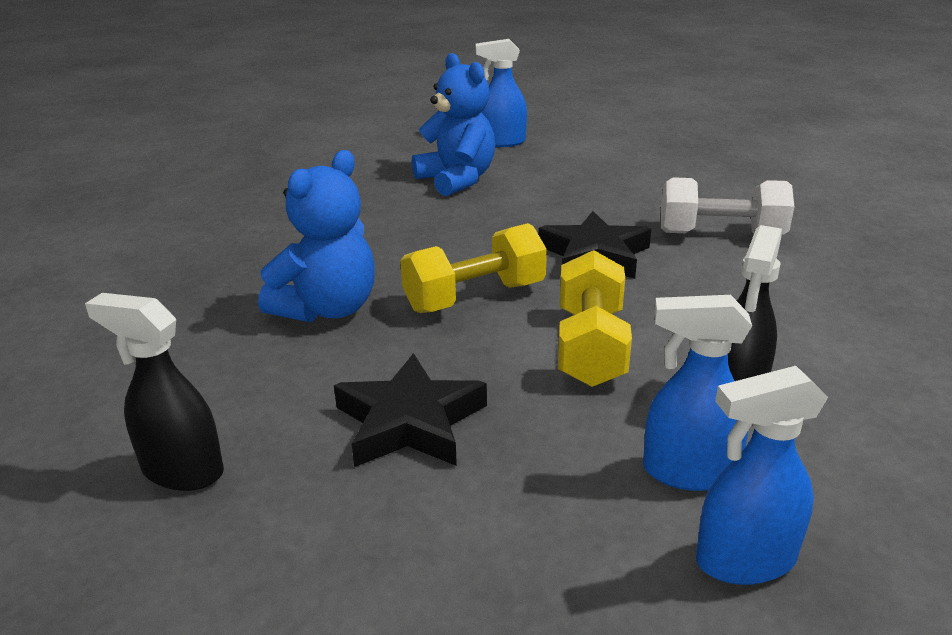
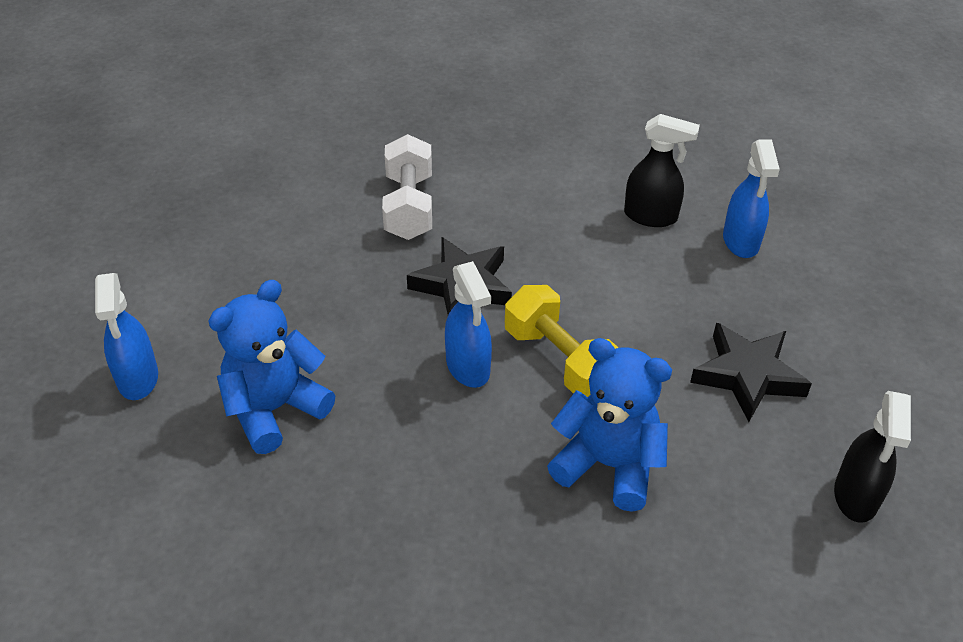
camera: 100 degrees left, 15 degrees up
yellow dumbbell [558,250,632,387] -> none
blue spray bottle [696,366,828,585] -> blue spray bottle moved to [445,261,492,388]

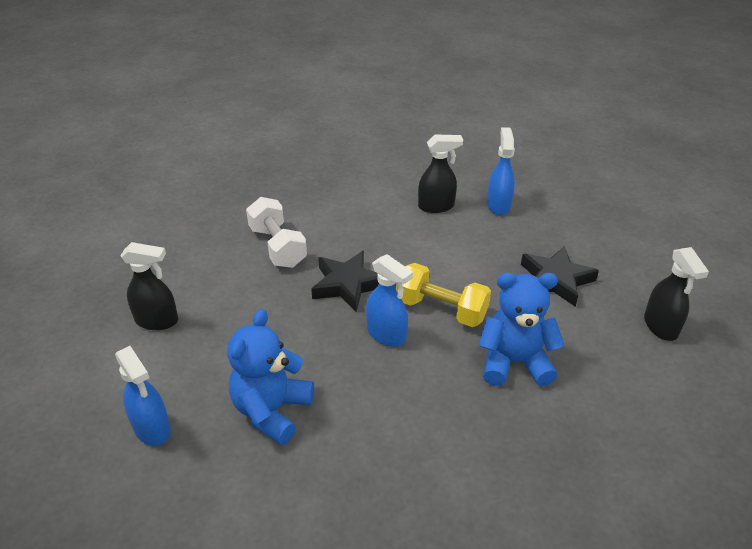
camera: 25 degrees left, 5 degrees down
blue spray bottle [723,140,780,258] -> blue spray bottle turned 150 degrees counterclockwise [487,127,515,215]
none -> black spray bottle [120,242,178,330]

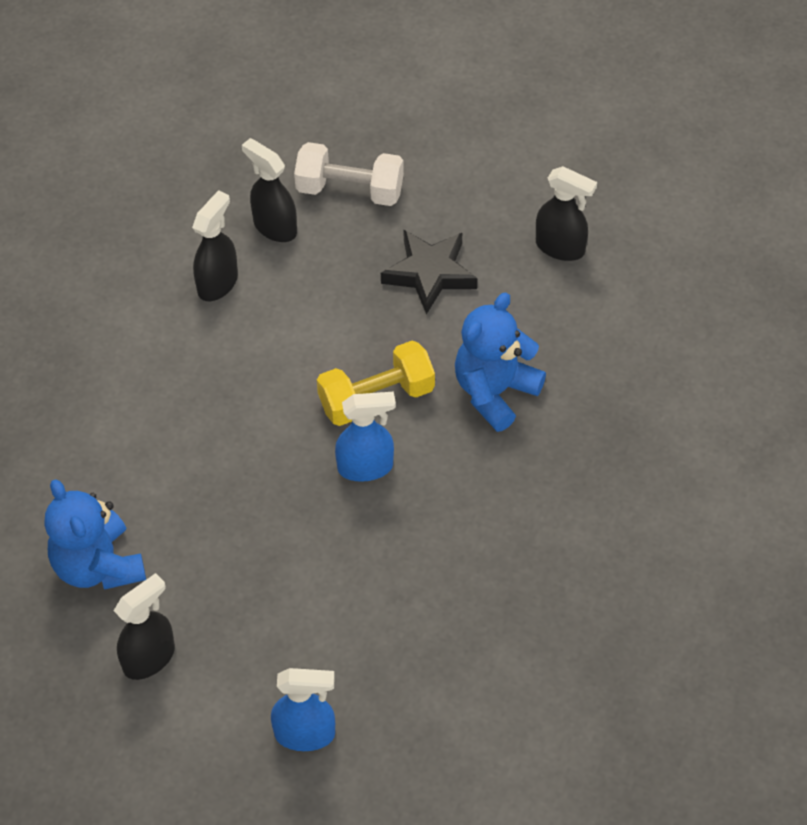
camera: 50 degrees left, 15 degrees up
blue teddy bear [227,309,314,445] -> blue teddy bear moved to [45,479,146,590]
white dumbbell [246,197,307,268] -> white dumbbell moved to [294,142,404,206]
black star [311,251,379,312] -> none
blue spray bottle [487,127,515,215] -> black spray bottle [242,138,297,242]

